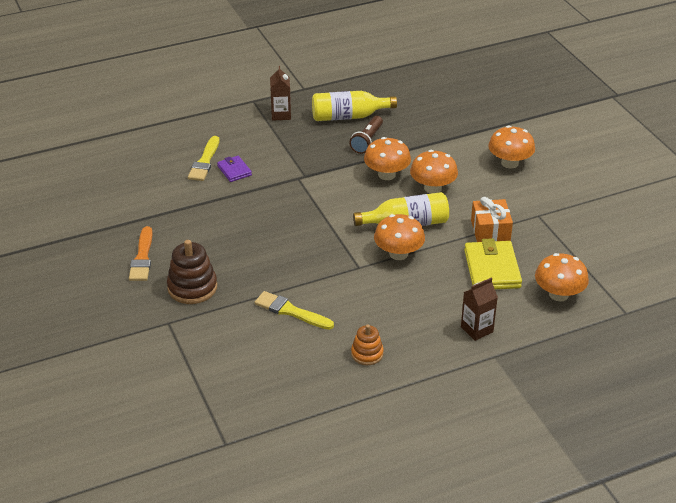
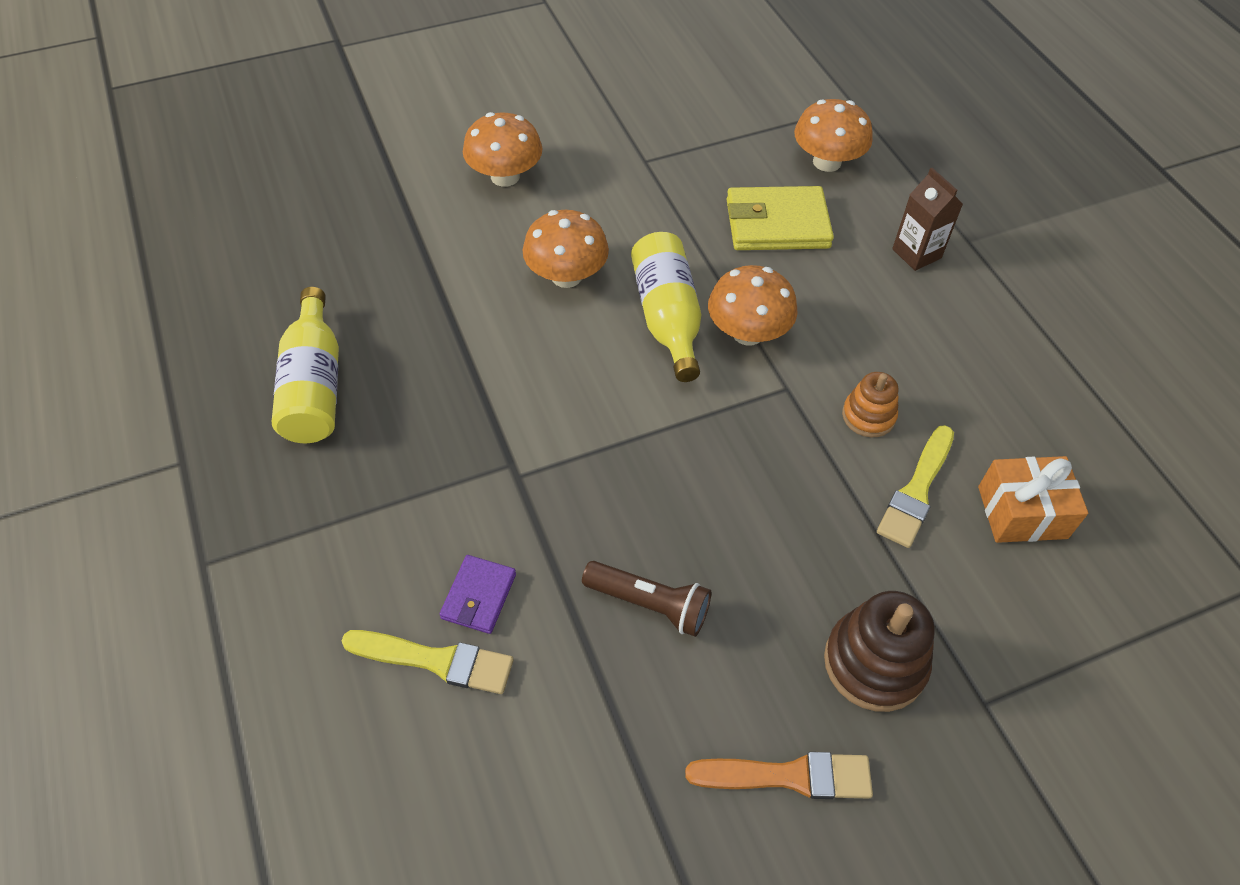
camera: 90 degrees left, 15 degrees up
purple wallet [217,156,252,182] -> purple wallet turned 45 degrees counterclockwise [440,555,516,634]
brown carton [270,66,291,121] -> none
brown flashlight [349,116,383,154] -> brown flashlight moved to [582,561,712,637]
orange stacking toy [351,325,384,365] -> orange stacking toy moved to [842,372,899,437]
orange mushroom [364,137,411,180] -> none
orange gift [471,197,513,242] -> orange gift moved to [978,456,1088,543]

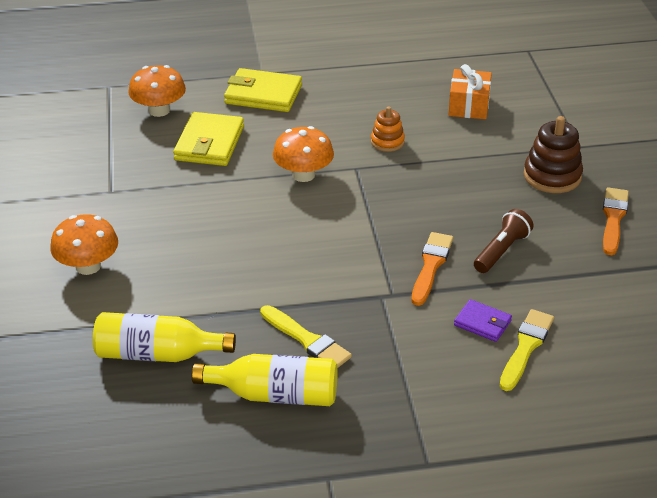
camera: 75 degrees left, 15 degrees down
orange mushroom [522,210,609,288] -> none
yellow bottle [631,232,701,382] -> yellow bottle moved to [93,312,236,362]
yellow brush [877,425,954,548] -> yellow brush moved to [260,305,352,368]
brown carton [892,168,963,271] -> yellow wallet [224,68,302,112]
none -> orange brush [412,232,453,306]

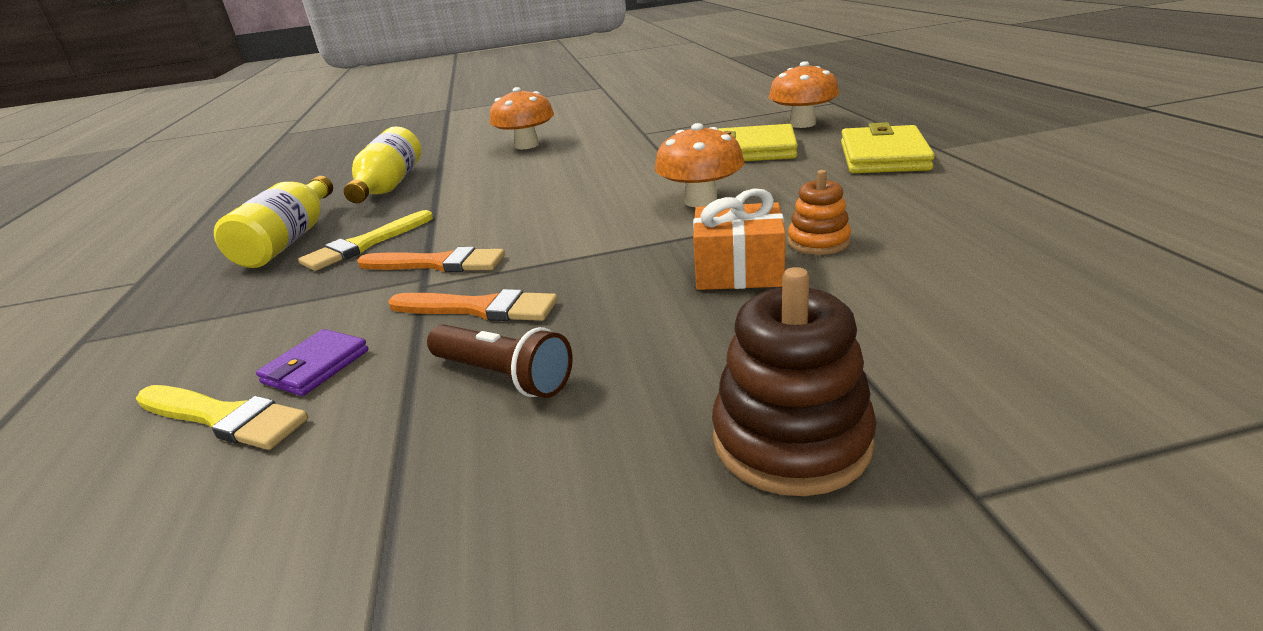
camera: 90 degrees right, 10 degrees down
orange gift [448,64,492,119] -> orange gift moved to [693,188,786,290]
orange brush [603,187,629,255] -> orange brush moved to [357,247,505,272]

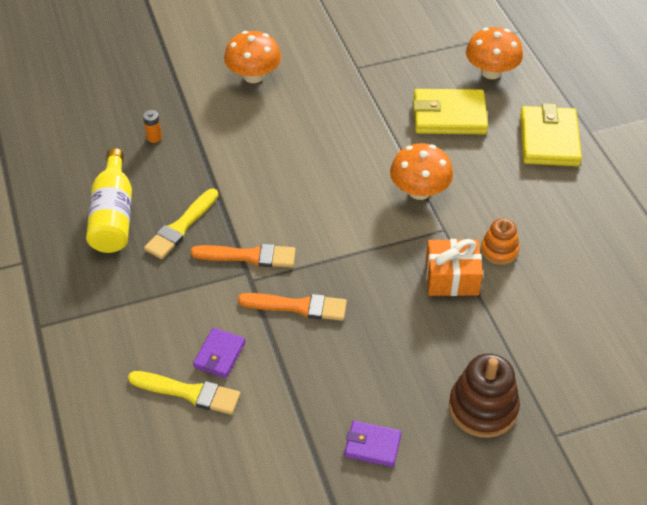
camera: 10 degrees left, 20 degrees up
yellow bottle [344,126,421,203] -> orange battery [143,110,162,143]
brown flashlight [427,324,573,398] -> none
none -> purple wallet [344,421,402,467]

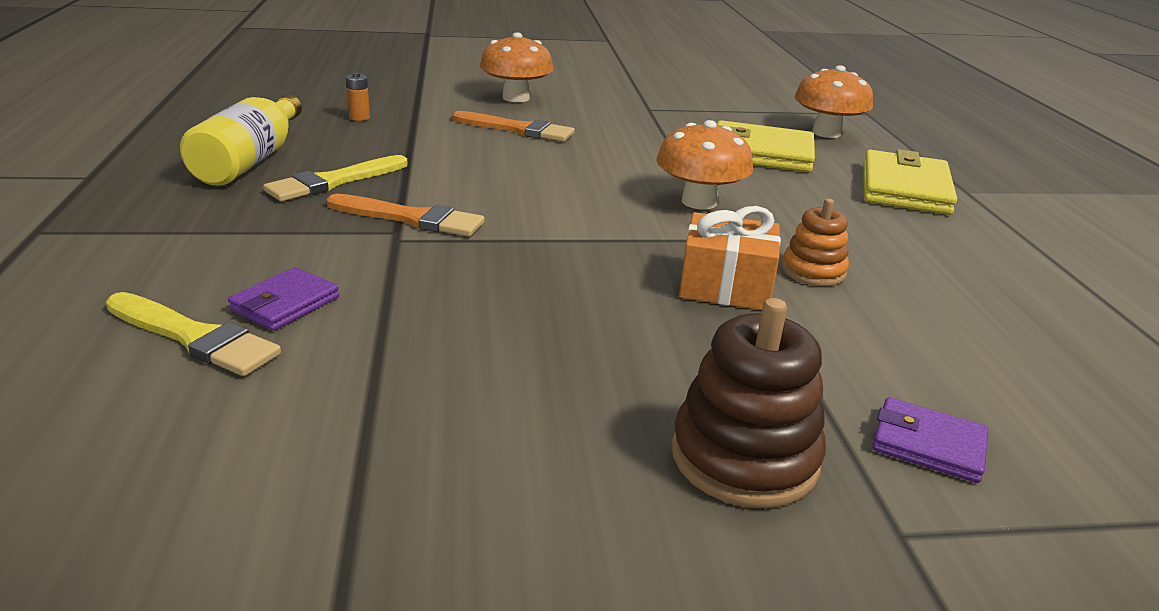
camera: 10 degrees right, 20 degrees down
orange brush [238,293,347,321] -> orange brush moved to [452,111,575,142]
purple wallet [344,421,402,467] -> purple wallet moved to [872,397,989,483]

